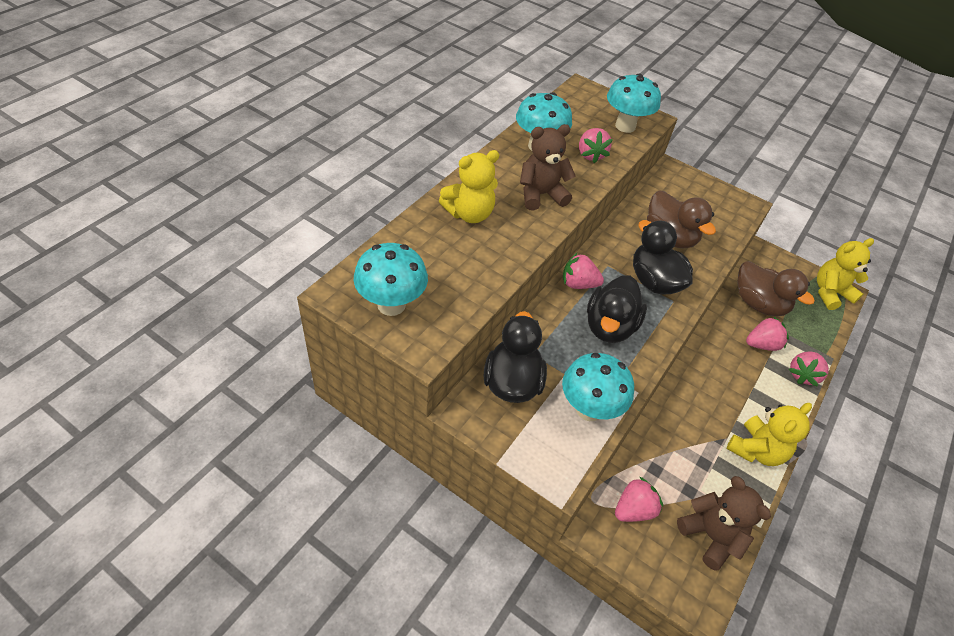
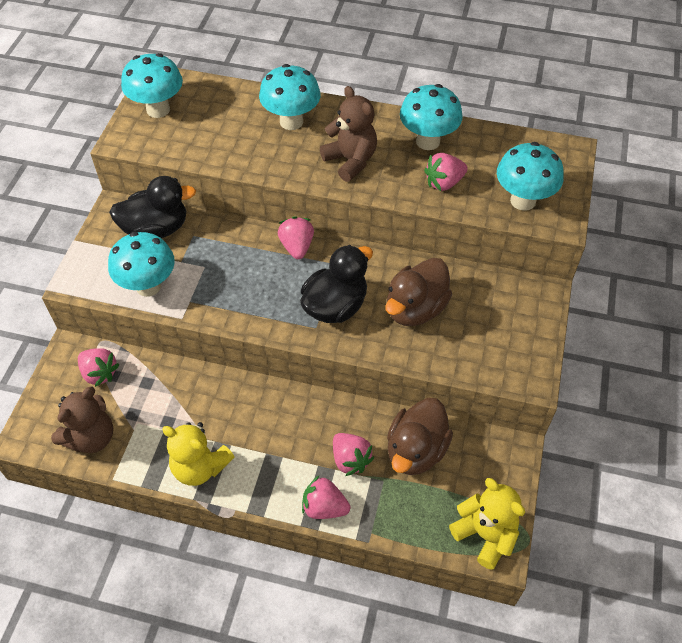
camera: 75 degrees right, 5 degrees up
yellow teddy bear [439,150,499,223] -> turquoise mushroom [259,64,321,130]
black duck [587,275,647,343] -> none

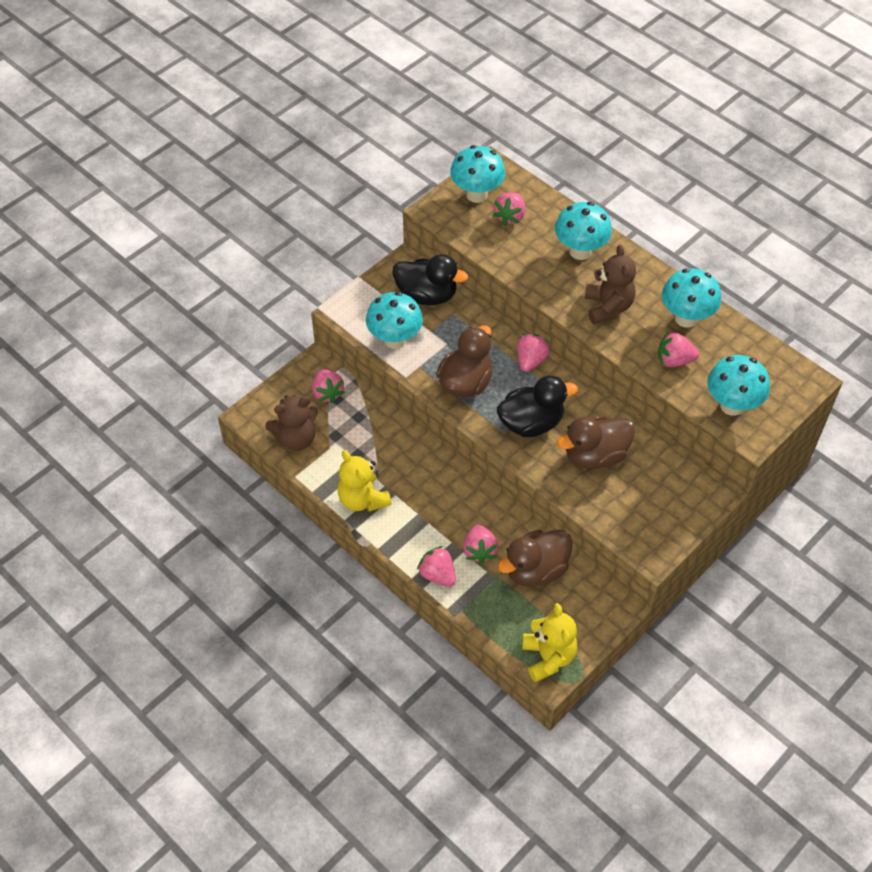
camera: 30 degrees right, 0 degrees up
none -> brown duck [436,325,492,398]
none -> pink strawberry [493,192,525,226]

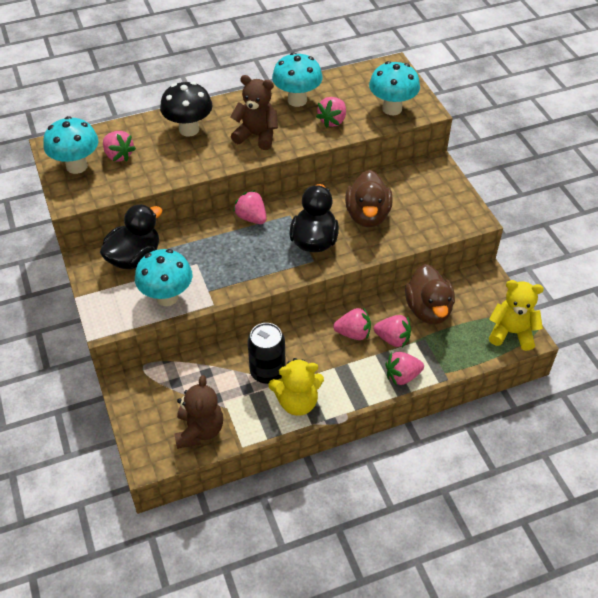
camera: 65 degrees left, 5 degrees down
pink strawberry [312,369,345,403] -> pink strawberry moved to [333,307,371,340]
brown duck [436,325,492,398] -> none
turquoise mushroom [555,202,612,260] -> black mushroom [160,82,212,137]
none -> black can [248,323,286,384]

